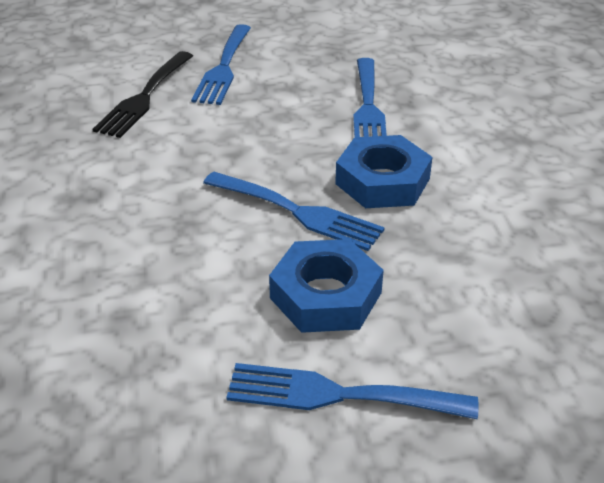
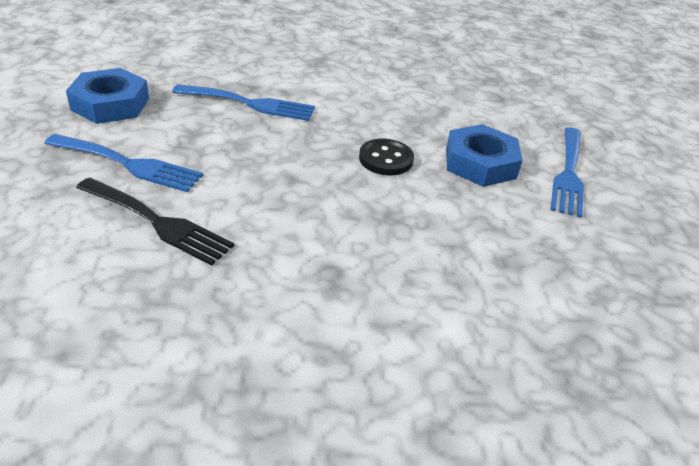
camera: 85 degrees left, 0 degrees up
blue fork [203,172,385,251] -> black button [359,139,414,175]
blue nut [335,135,432,208] -> blue nut moved to [66,68,149,124]

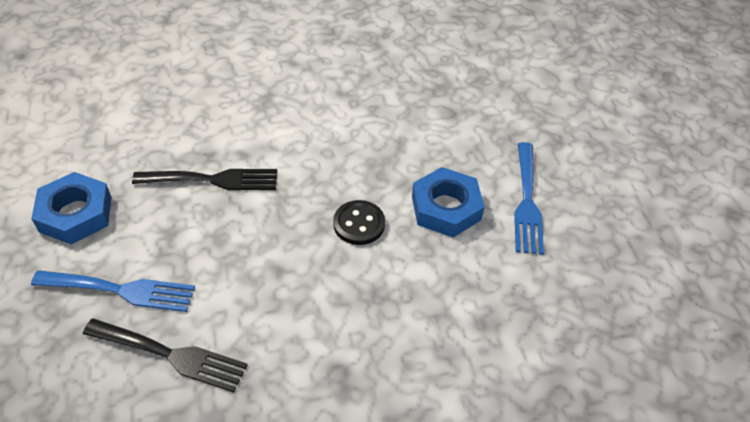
camera: 10 degrees left, 10 degrees up
blue fork [172,84,315,121] -> black fork [132,169,277,190]

